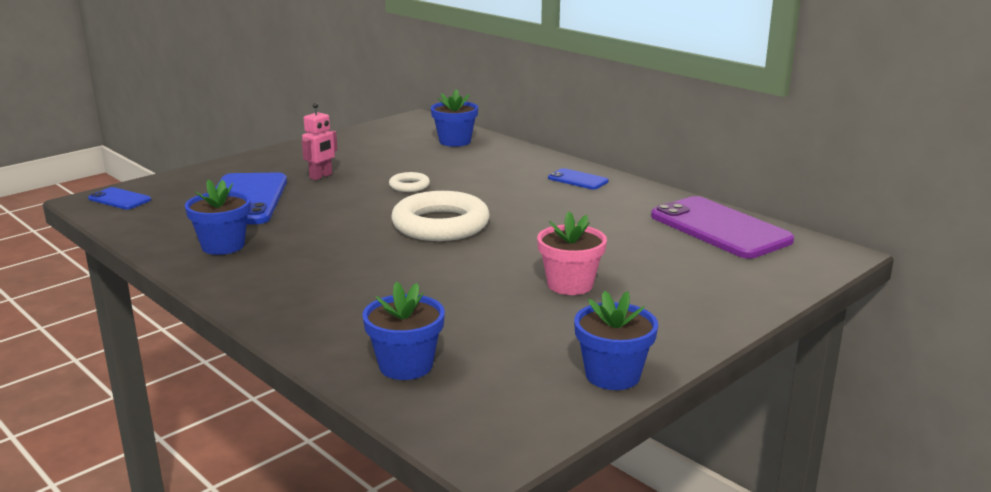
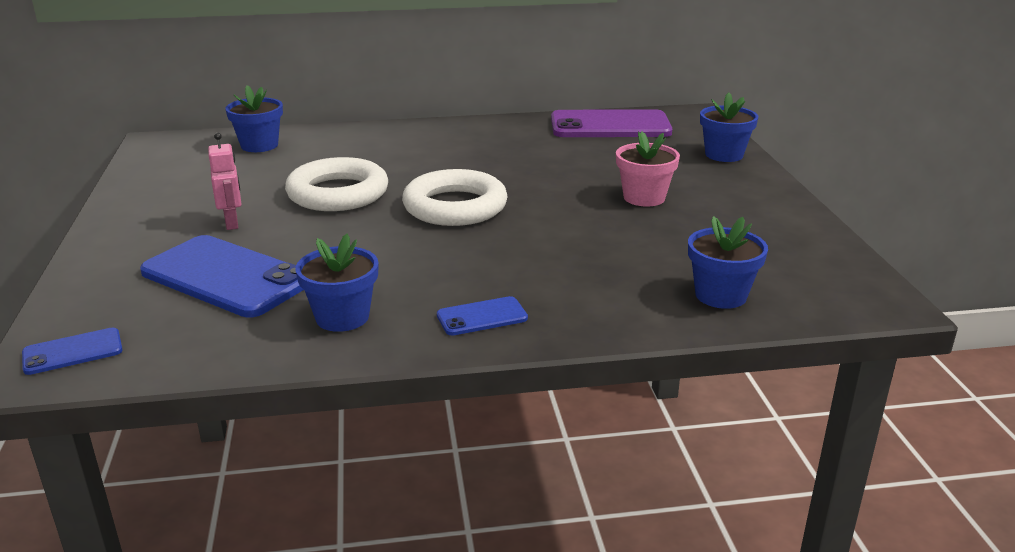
camera: 55 degrees left, 5 degrees up
white ring [389,172,430,192] -> white ring [285,157,388,211], size x2.16
blue phone [548,168,609,190] -> blue phone moved to [437,296,528,335]
blue flower pot [574,291,658,390] -> blue flower pot moved to [700,92,758,162]

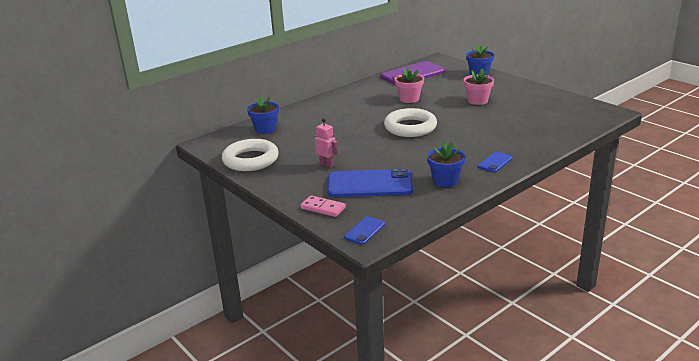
camera: 30 degrees left, 0 degrees up
white ring [285,157,388,211] -> white ring moved to [222,139,279,171]
blue flower pot [688,216,768,309] -> none
none -> pink domino [300,195,346,217]
none -> pink flower pot [394,67,424,103]

